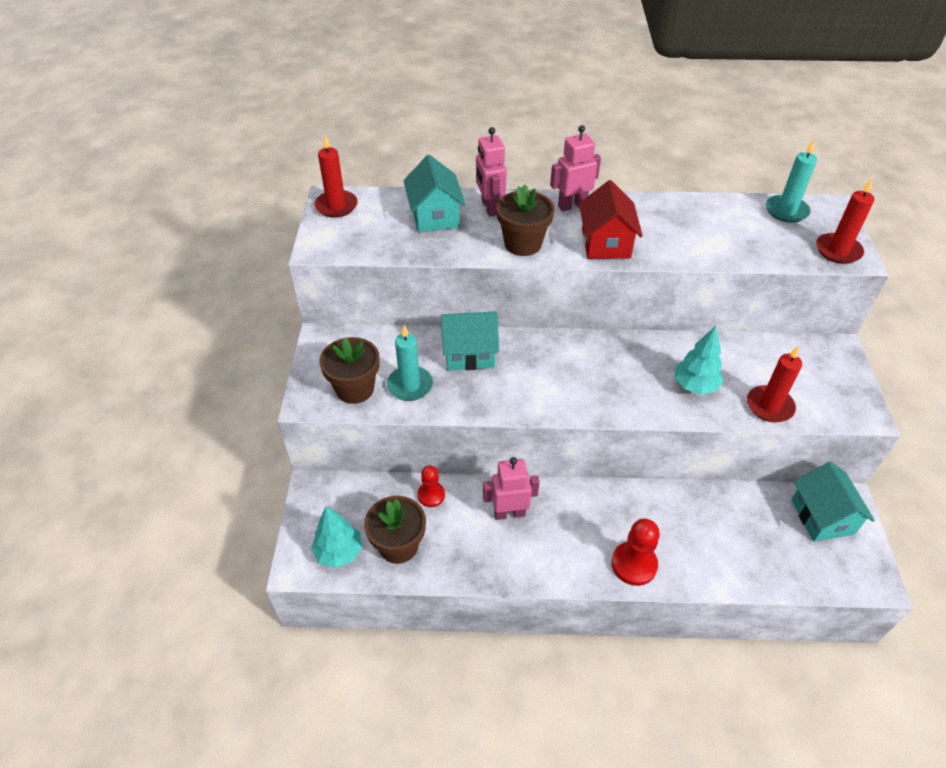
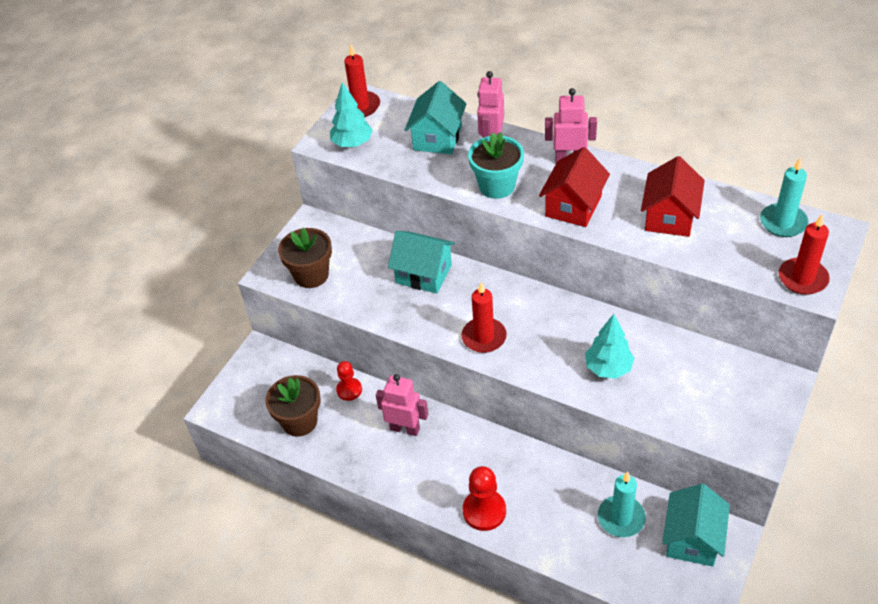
camera: 30 degrees right, 0 degrees up
turquoise tree [311,506,362,568] -> turquoise tree moved to [330,82,373,147]
turquoise candle [387,325,433,401] -> turquoise candle moved to [598,472,646,537]
brown flower pot [497,185,554,256] -> turquoise flower pot [468,132,524,199]
red candle [747,346,802,422] -> red candle moved to [461,282,507,353]
none -> red house [641,156,705,237]

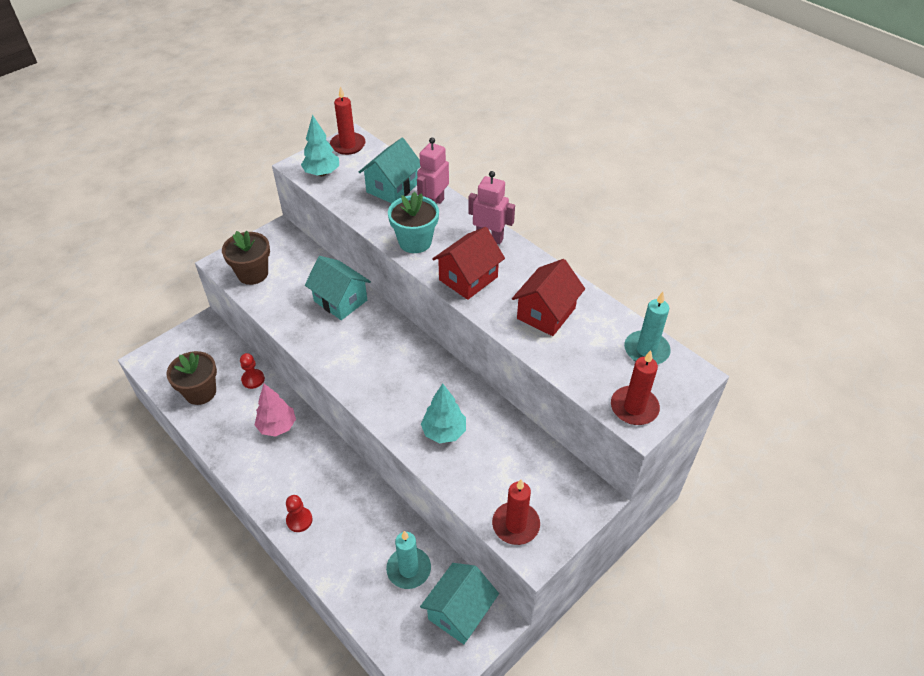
camera: 15 degrees right, 0 degrees up
pink robot [376,374,428,436] -> pink tree [255,384,296,437]
red candle [461,282,507,353] -> red candle moved to [492,479,540,545]
red pawn [463,466,506,531] -> red pawn [286,495,313,532], size x0.65

